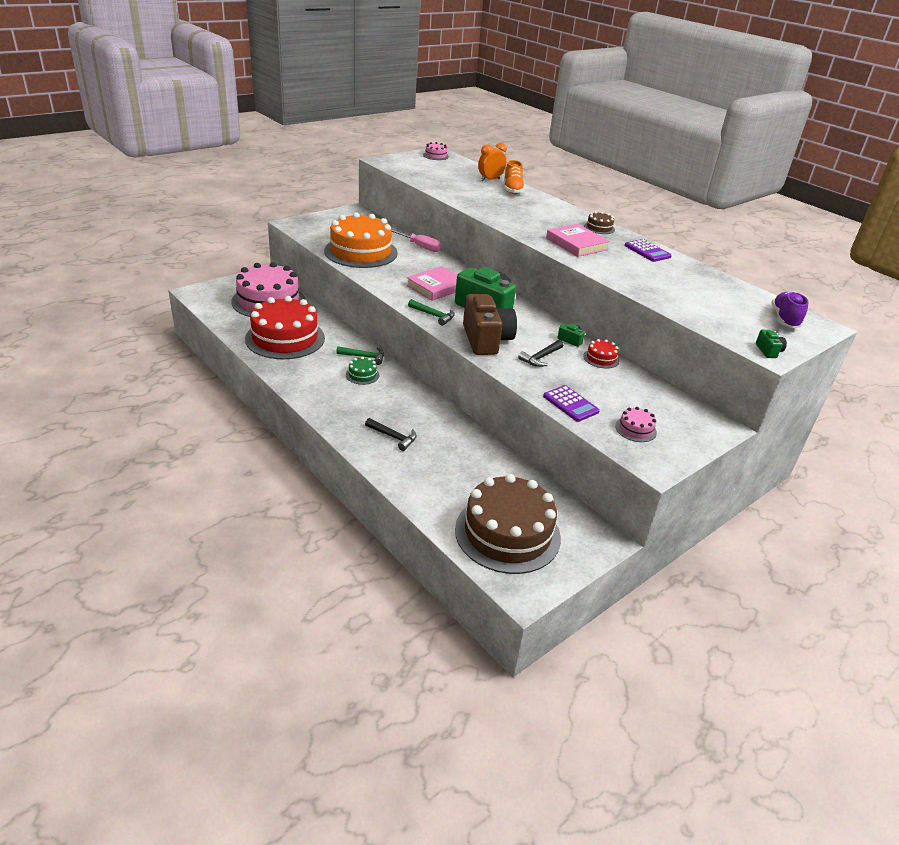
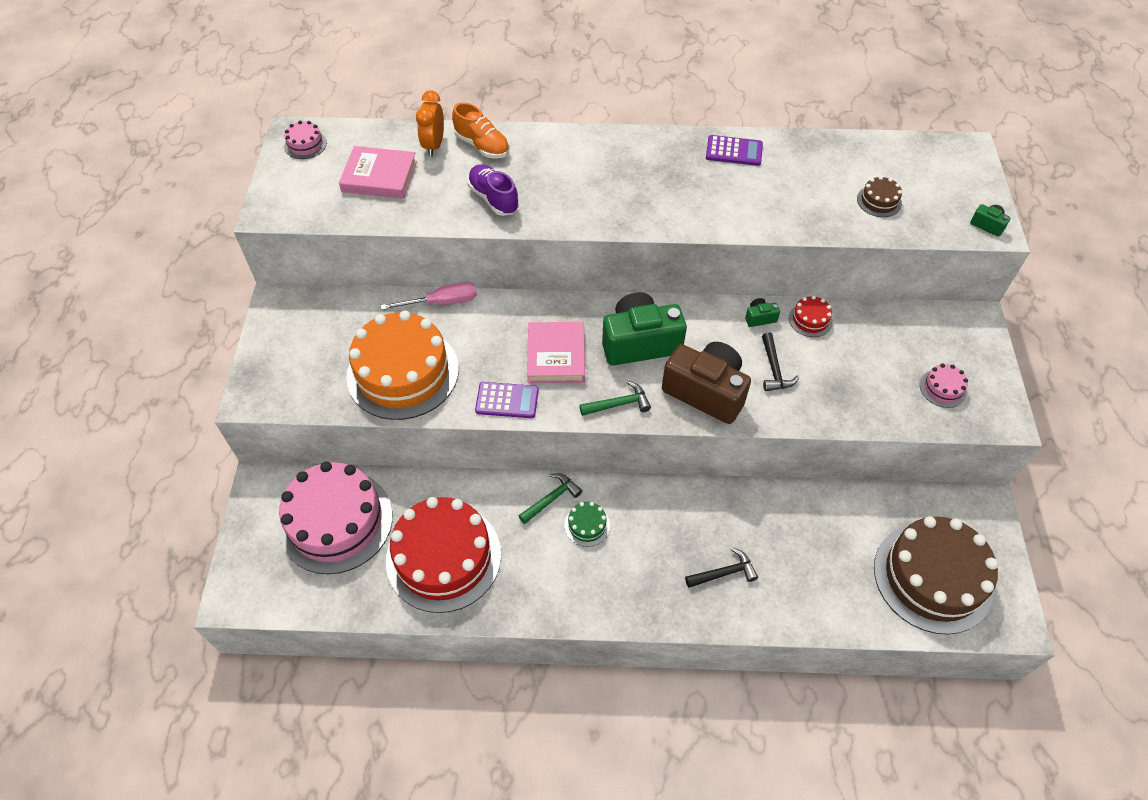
camera: 45 degrees left, 20 degrees up
purple calculator [543,385,600,422] -> purple calculator moved to [475,382,539,418]
pink book [546,224,610,257] -> pink book moved to [339,146,417,199]
brown cake [584,211,615,234] -> brown cake moved to [857,176,902,217]
purple shoe [771,292,809,328] -> purple shoe moved to [468,164,519,216]

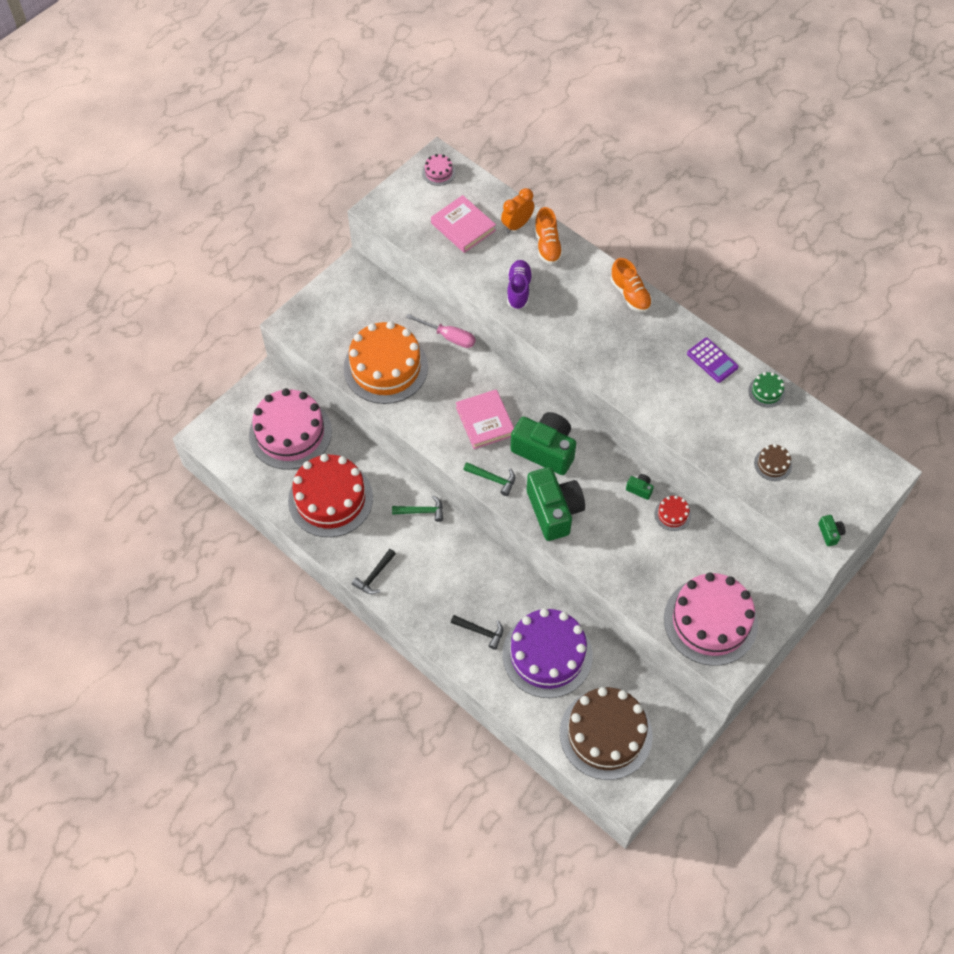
camera: 40 degrees right, 5 degrees up
purple calculator [475,382,539,418] -> none
pink book [527,322,585,383] -> pink book turned 60 degrees counterclockwise [456,389,514,449]
green cake [564,502,610,547] -> green cake moved to [748,372,785,408]
brown camera [662,342,751,424] -> green camera [527,467,585,541]
black hammer [762,332,799,391] -> black hammer moved to [352,549,396,594]
pink cake [920,363,968,408] -> pink cake [664,572,758,666], size x2.46
none -> purple cake [502,608,593,698]
none -> orange shoe [610,258,652,313]

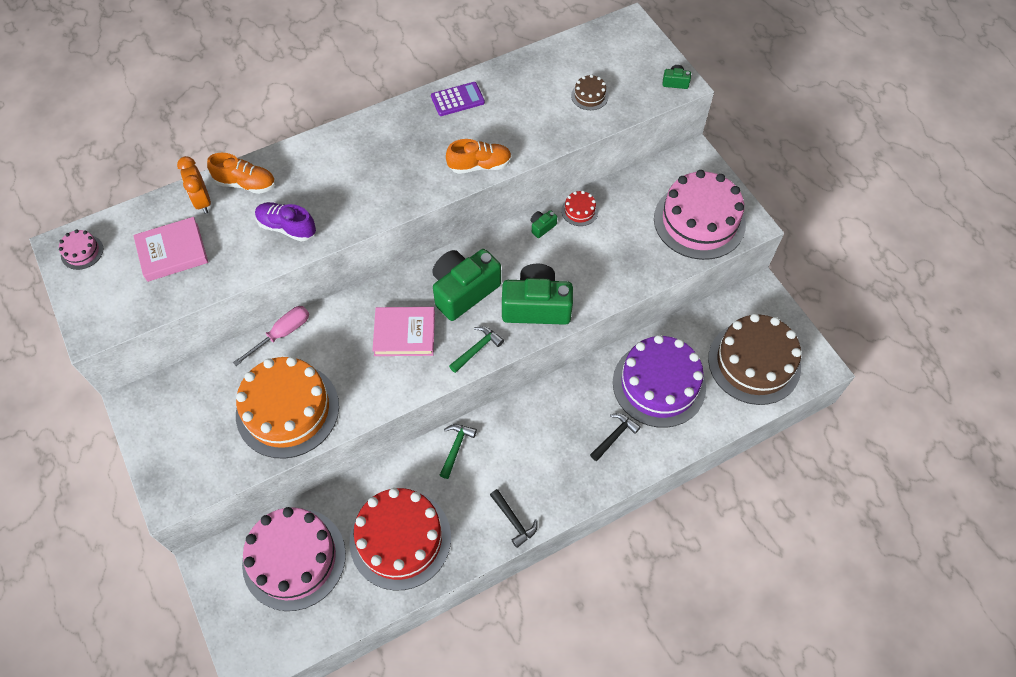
camera: 70 degrees left, 0 degrees up
orange shoe [610,258,652,313] -> orange shoe moved to [446,139,512,174]
green cake [748,372,785,408] -> none

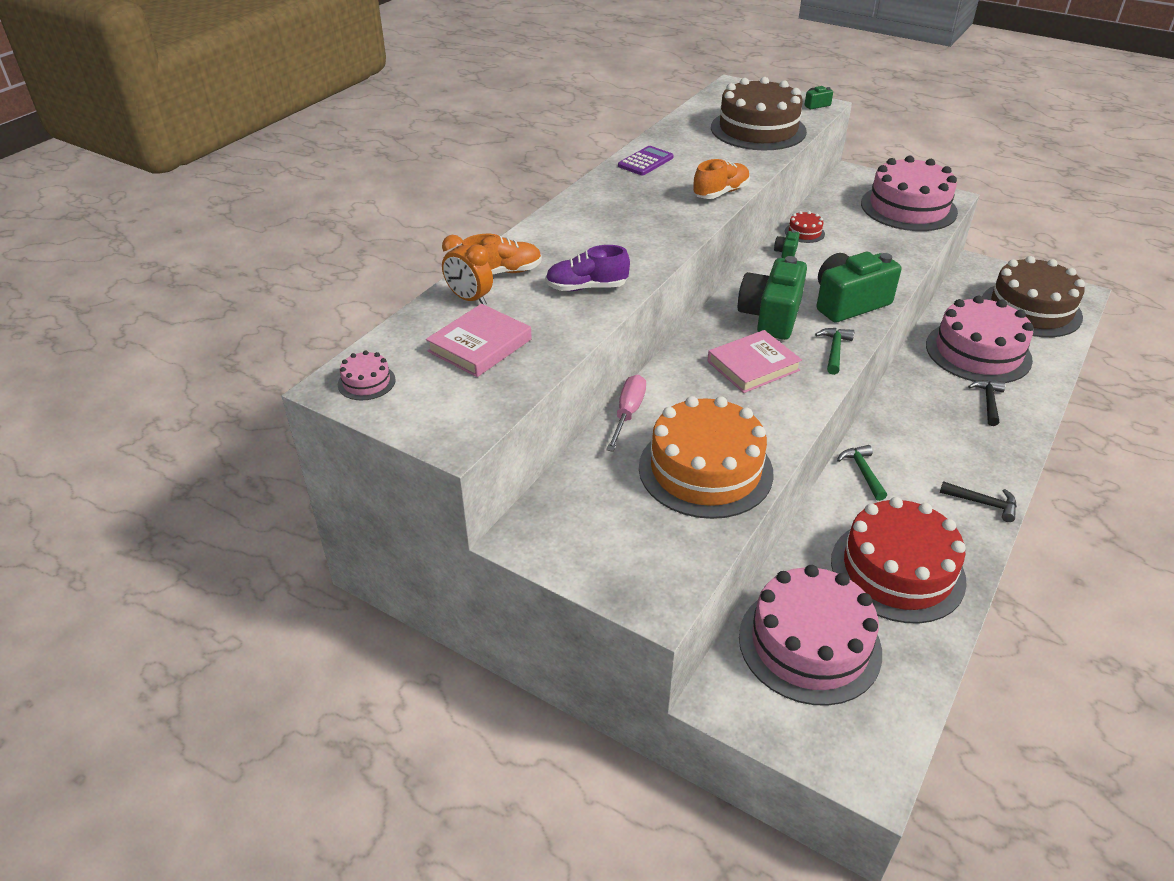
camera: 30 degrees left, 20 degrees down
brown cake [571,75,608,110] -> brown cake [711,77,807,150], size x2.46
purple cake [613,335,706,428] -> pink cake [926,296,1033,383]

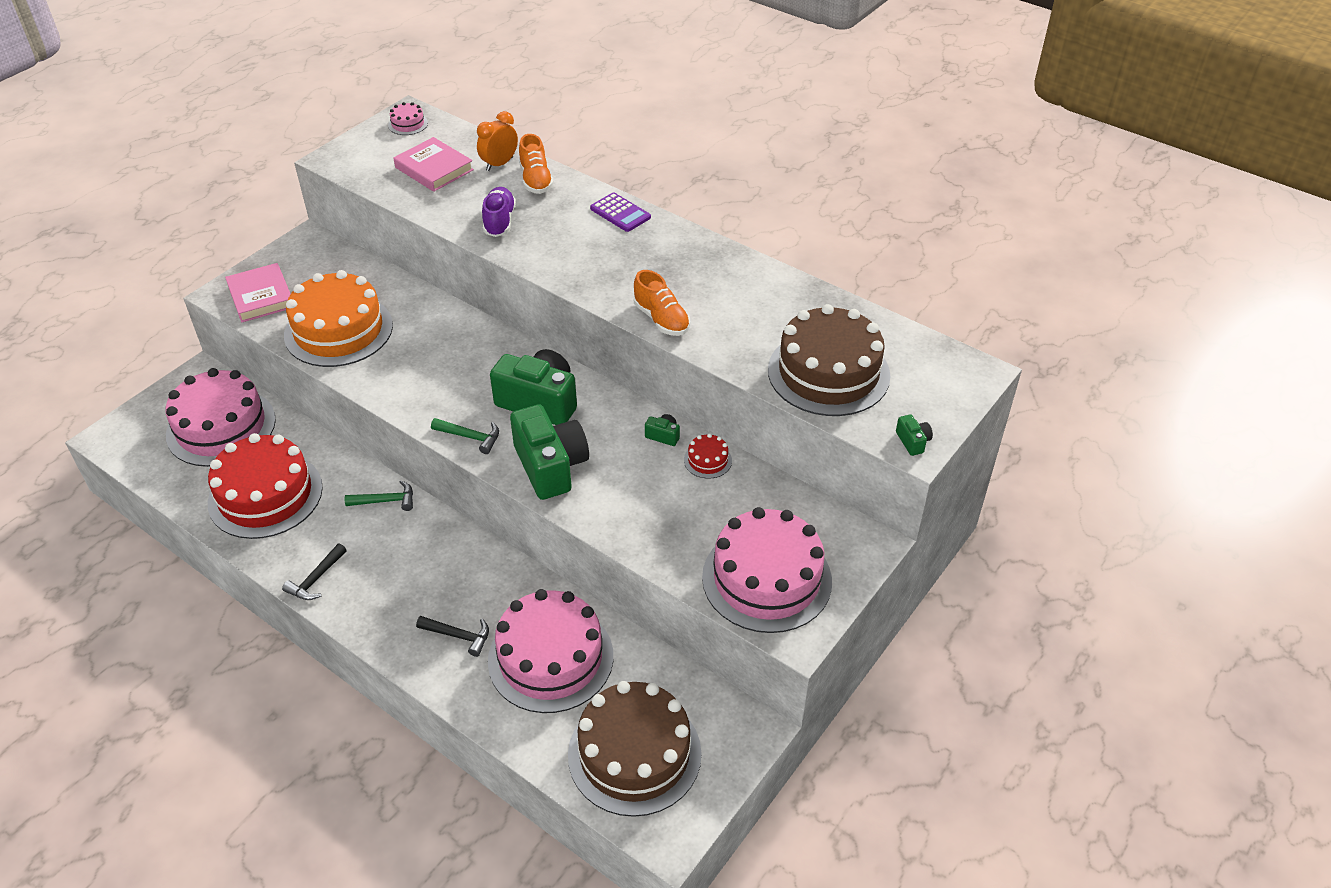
camera: 95 degrees right, 5 degrees up
pink screwdriver [606,375,646,452] -> none
purple calculator [618,146,674,175] -> purple calculator moved to [590,192,651,232]
pink book [707,330,802,393] -> pink book moved to [225,263,291,322]

